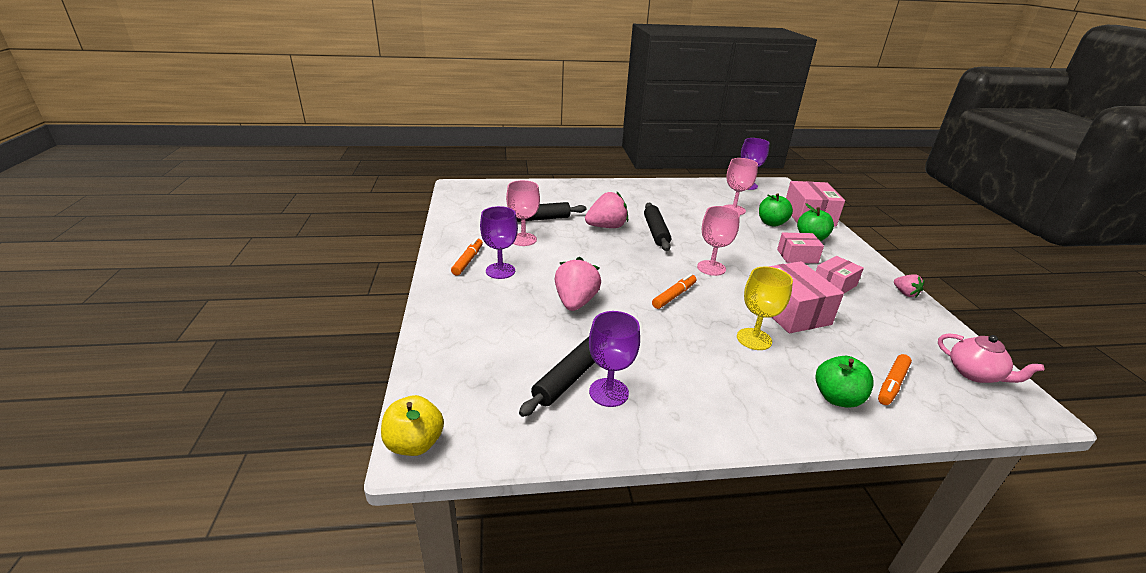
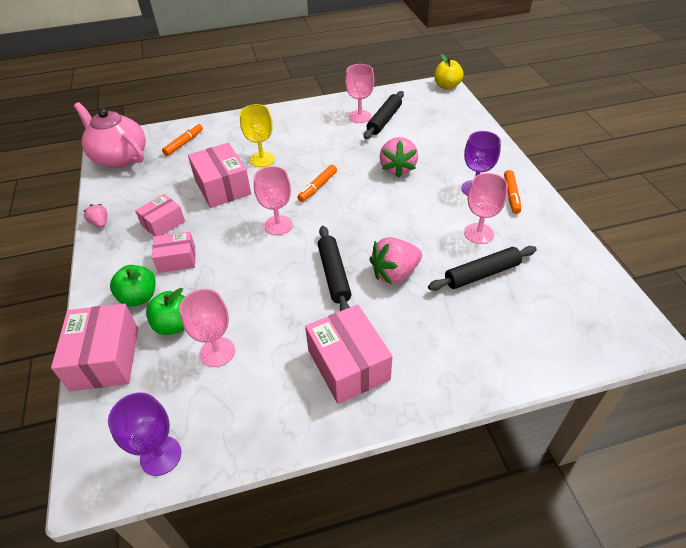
camera: 175 degrees right, 15 degrees up
purple goblet [589,311,640,407] -> pink goblet [345,64,374,123]
green apple [816,356,874,408] -> none
pink teapot [938,333,1044,383] -> pink teapot [74,102,146,168], size x1.71
none -> pink box [305,304,392,404]

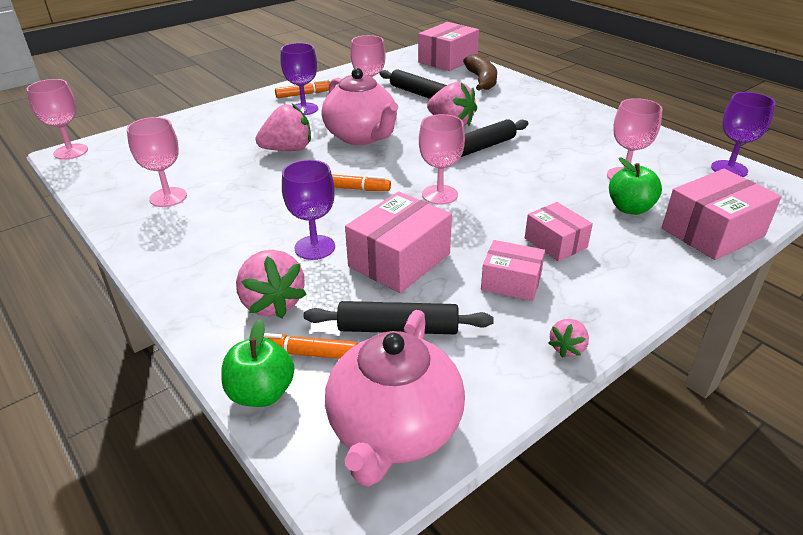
camera: 115 degrees left, 10 degrees down
green apple [110,265,156,307] -> green apple moved to [221,320,294,407]
yellow goblet [240,104,275,167] -> purple goblet [282,160,335,260]
pink box [305,304,392,404] -> pink box moved to [418,22,479,71]
black rolling pin [364,91,404,139] -> black rolling pin moved to [304,301,494,334]
yellow apple [434,54,463,89] -> pink goblet [26,79,88,160]
none -> pink strawberry [236,250,307,318]
none -> pink teapot [322,68,398,145]
none -> brown banana [463,54,497,91]

